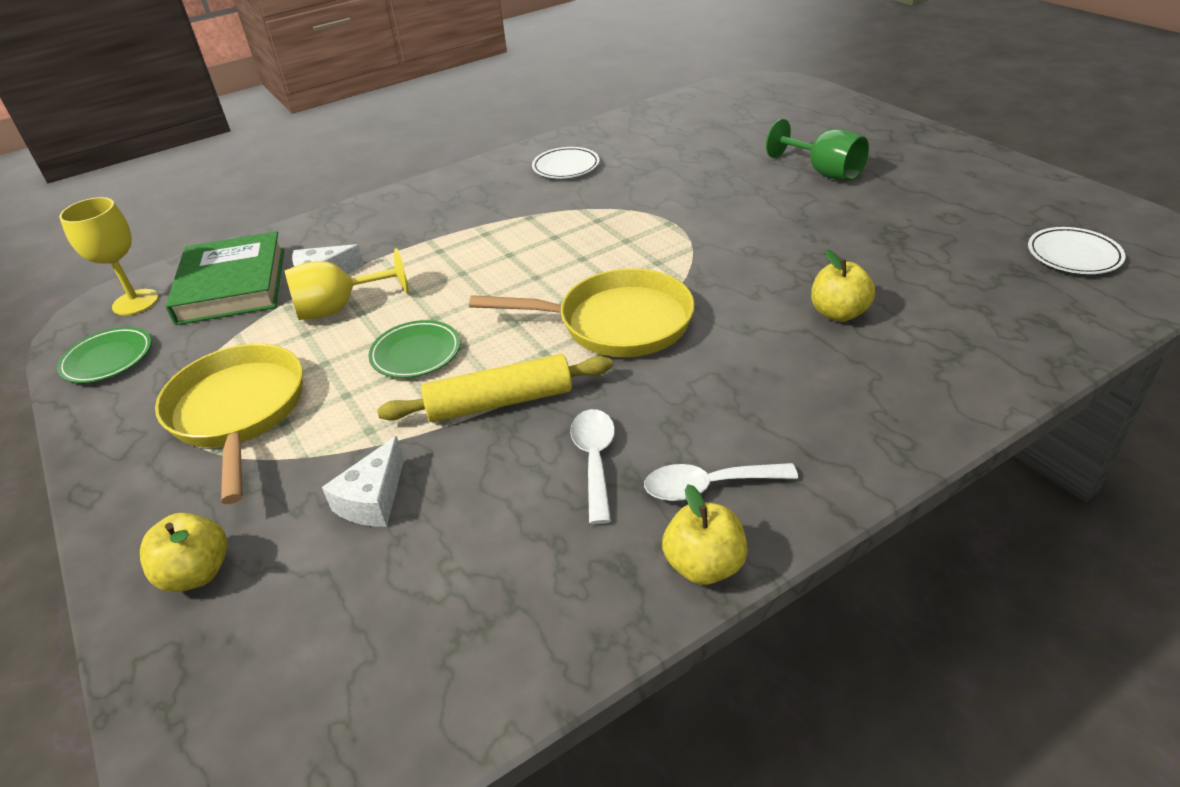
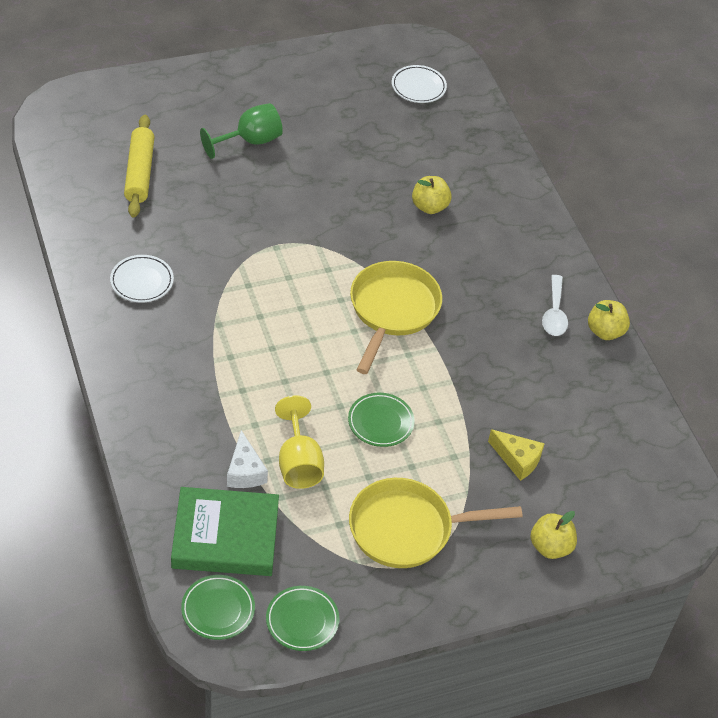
camera: 85 degrees left, 10 degrees up
yellow goblet [59,197,159,316] -> green plate [181,575,255,640]
white cheese [322,436,404,527] -> yellow cheese [488,429,545,481]
yellow rolling pin [377,354,613,422] -> yellow rolling pin moved to [124,115,154,218]
white spoon [570,409,615,524] -> none

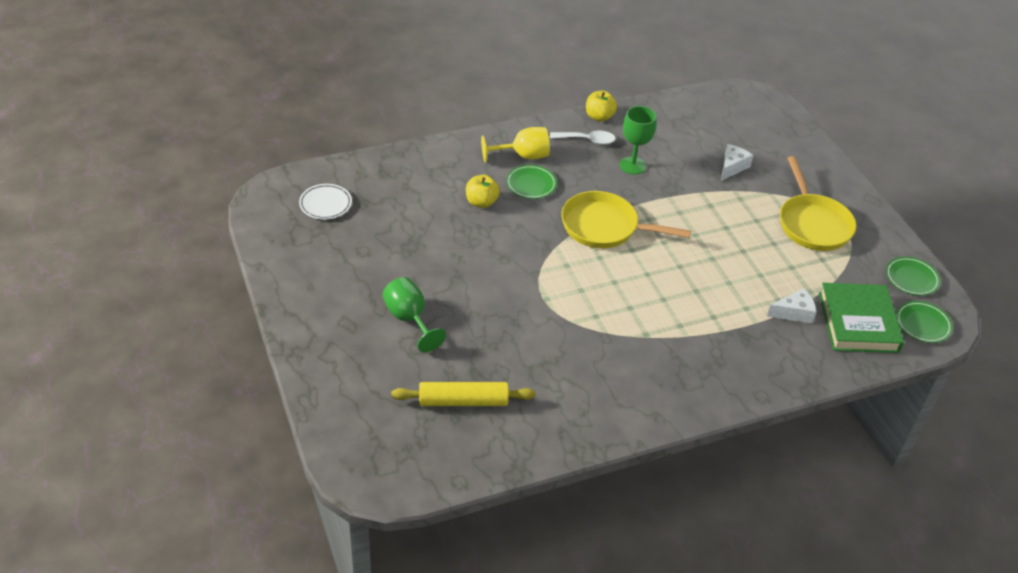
camera: 90 degrees left, 5 degrees down
white plate [110,255,174,303] -> none
yellow goblet [275,395,324,489] -> yellow goblet moved to [481,127,550,163]
green plate [348,393,415,447] -> green plate moved to [506,165,557,199]
yellow cheese [488,429,545,481] -> white cheese [721,144,754,181]
yellow apple [530,511,577,559] -> none
none -> green goblet [620,106,656,175]

